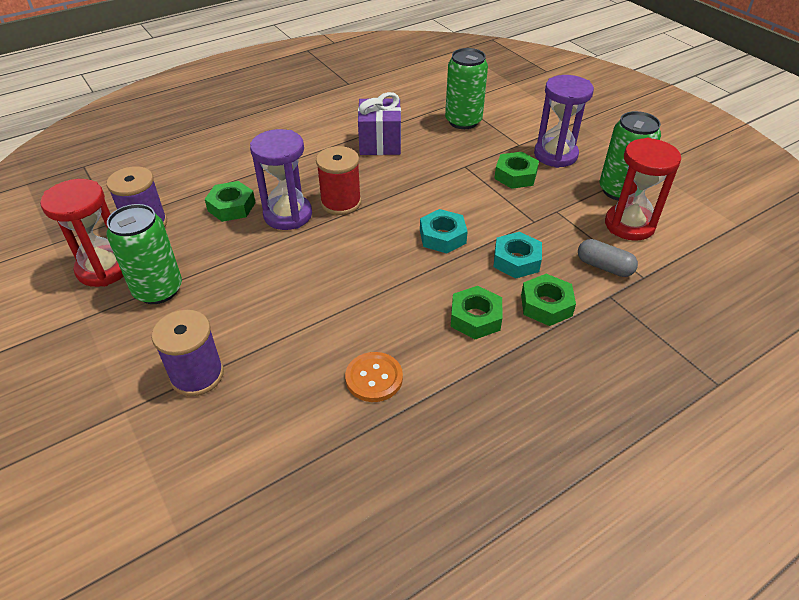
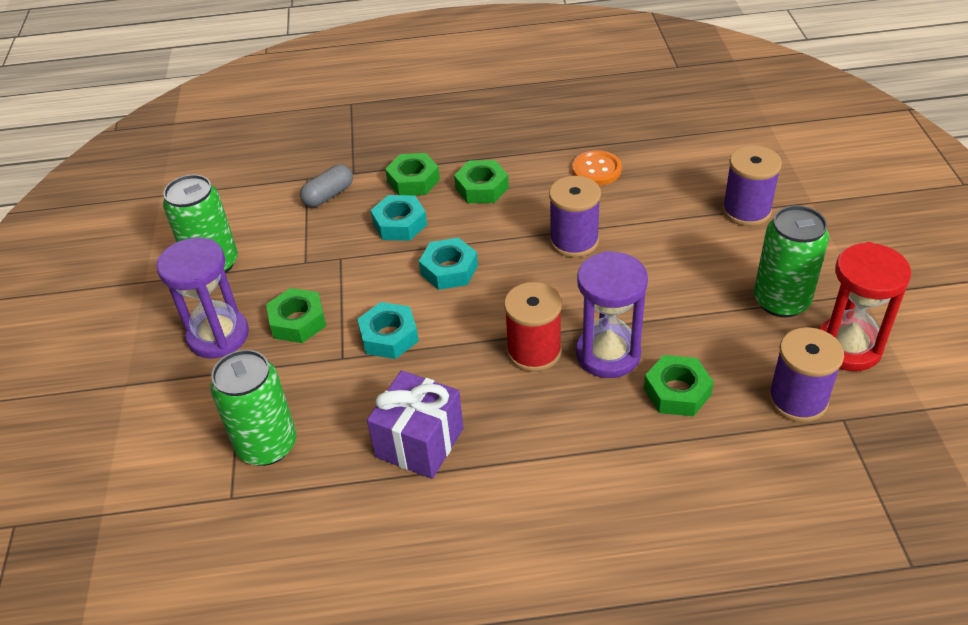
camera: 150 degrees left, 0 degrees up
grey capsule [578,239,638,277] -> grey capsule turned 75 degrees clockwise [300,165,353,207]
red hourglass [605,138,681,241] -> none
none -> turquoise nut [357,302,419,359]
none -> purple spool [549,176,601,258]

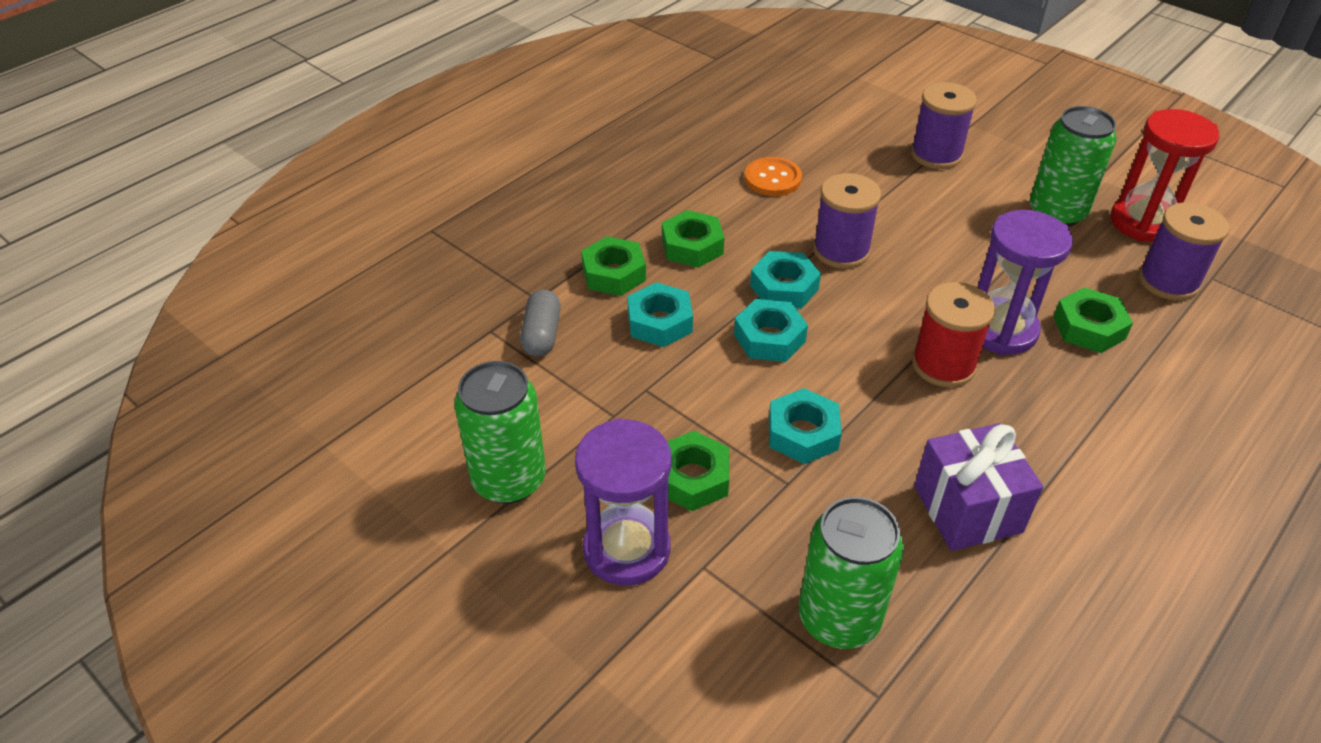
camera: 45 degrees left, 0 degrees up
none -> turquoise nut [750,251,821,309]

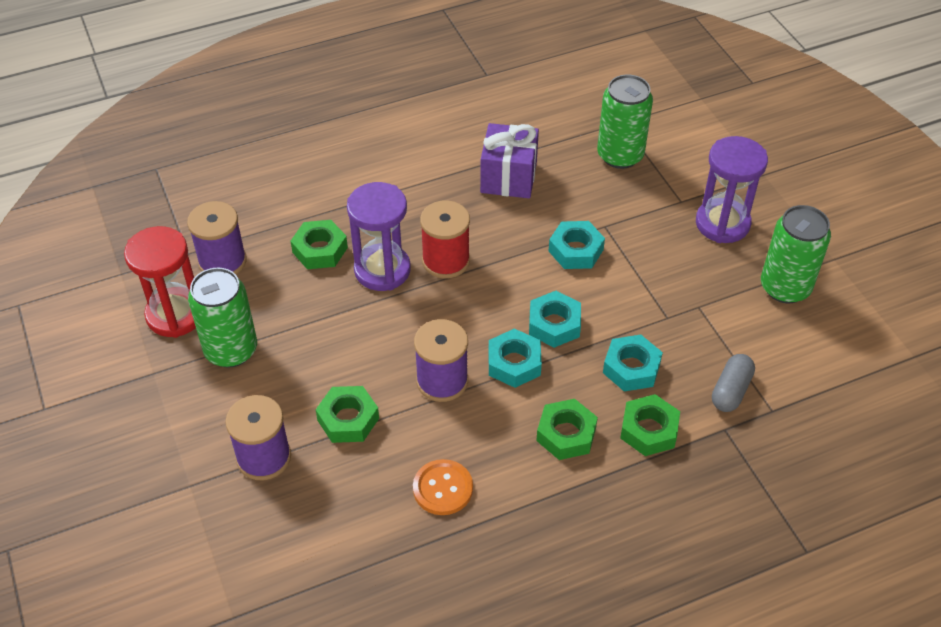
camera: 155 degrees left, 5 degrees up
green nut [667,431,729,511] -> green nut moved to [315,386,379,443]

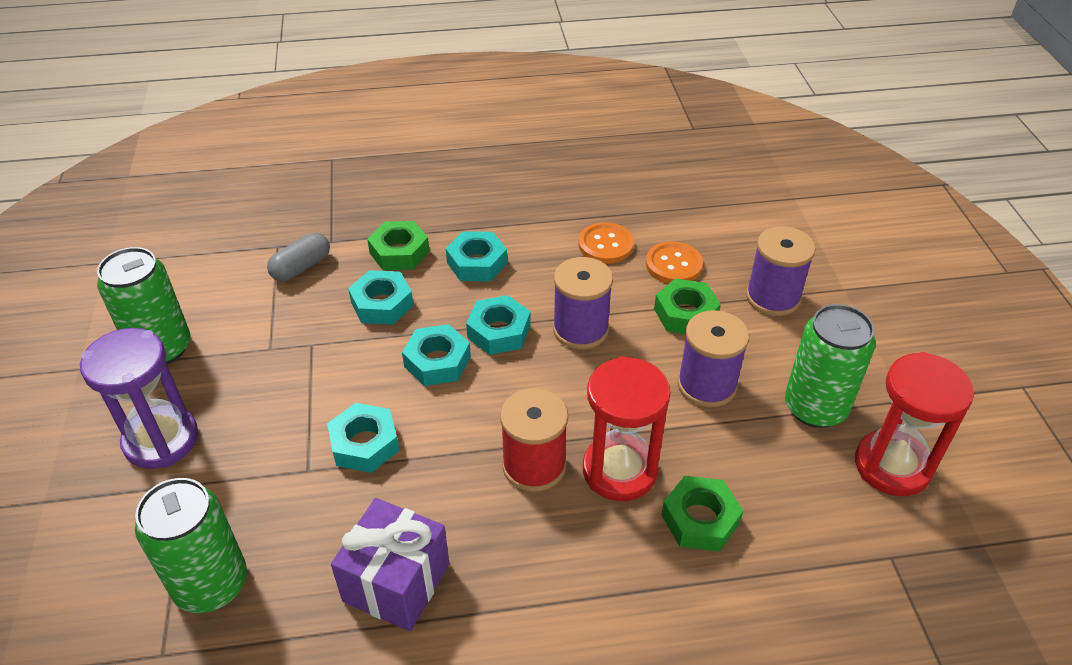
camera: 165 degrees left, 5 degrees down
purple spool [187,201,247,275] -> purple spool moved to [677,310,749,408]
purple hourglass [347,182,411,291] -> red hourglass [583,356,671,501]
green nut [536,399,598,460] -> turquoise nut [446,231,507,281]
none -> orange button [646,242,703,284]

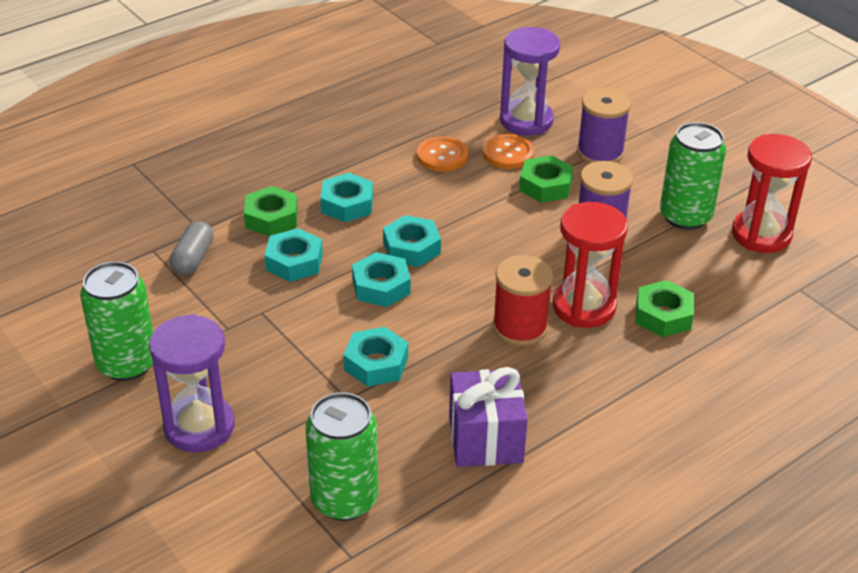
camera: 30 degrees left, 5 degrees down
purple spool [553,257,613,349] -> none
none -> purple hourglass [500,27,560,136]

